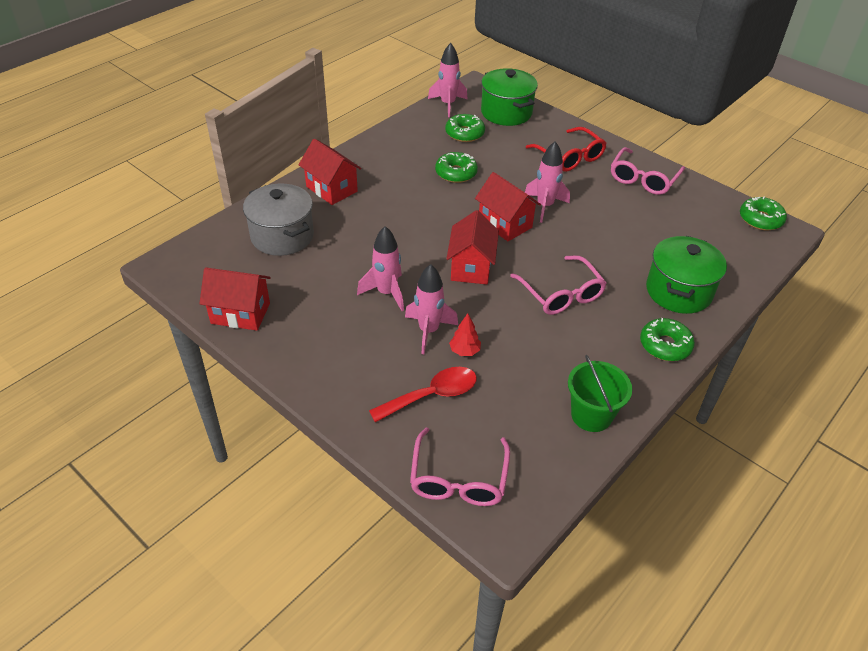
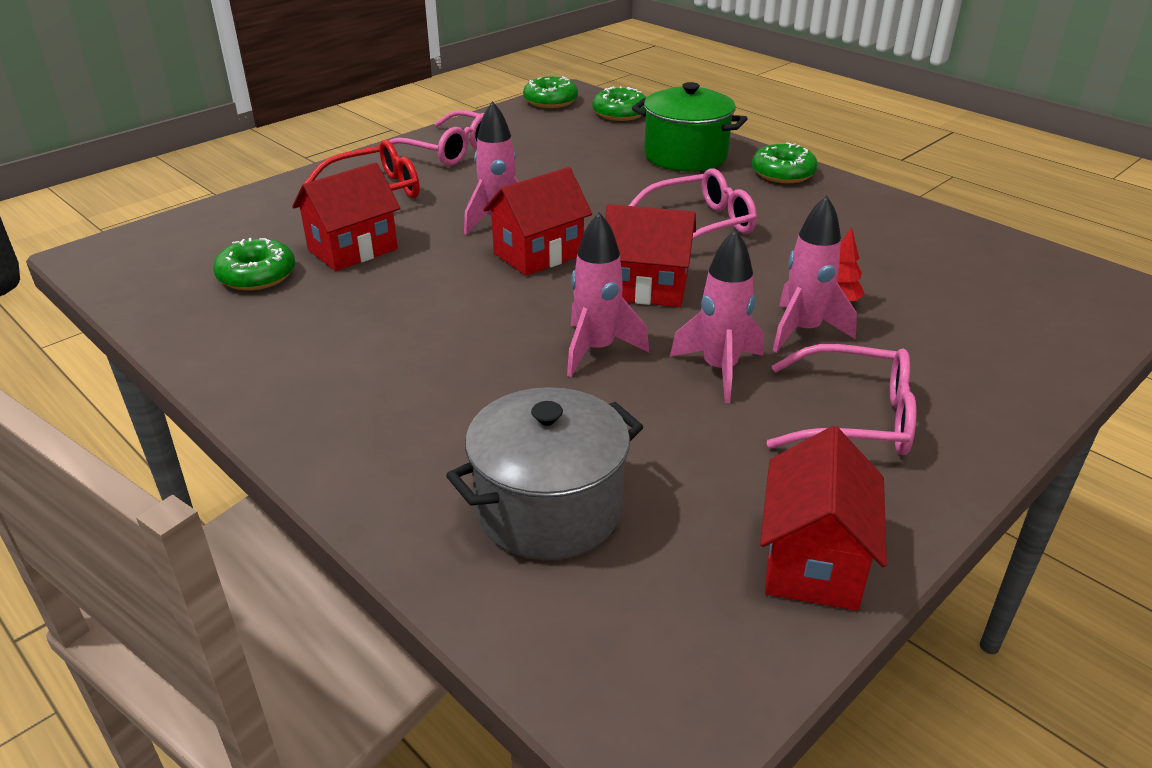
camera: 85 degrees left, 10 degrees down
red house [299,139,362,205] -> red house moved to [292,162,400,271]
red spoon [369,367,477,422] -> none
pink glasses [410,428,510,506] -> pink glasses moved to [767,344,916,455]
pink rocket [428,43,468,117] -> pink rocket moved to [567,212,649,377]
green donut [435,152,478,183] -> green donut moved to [592,86,647,121]
green pot [481,68,538,126] -> none
green bucket [568,355,632,432] -> none

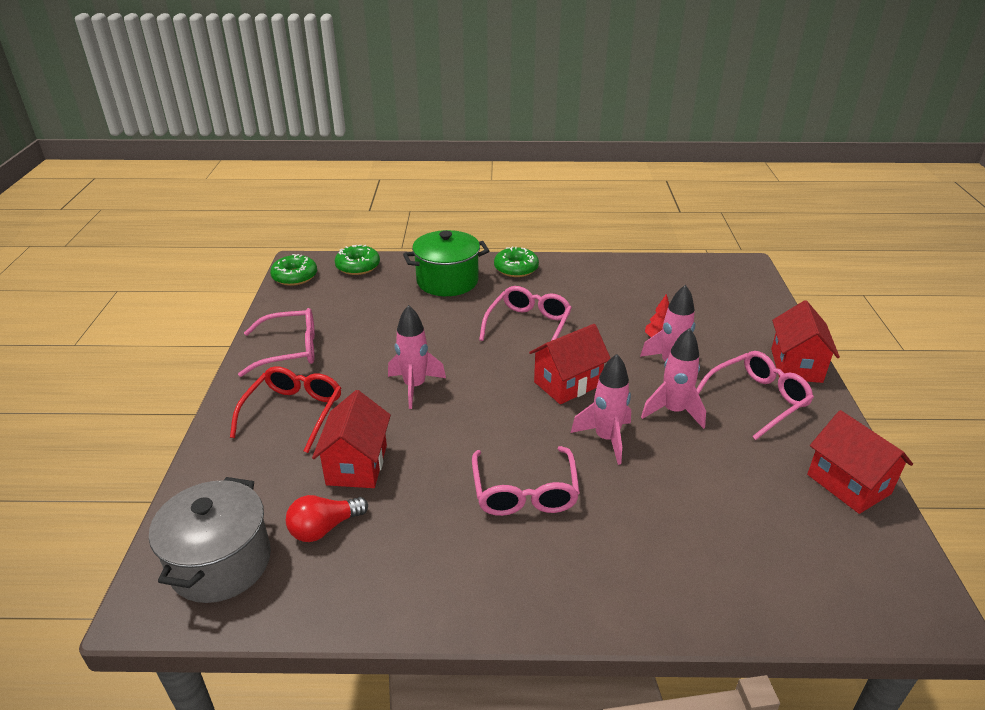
camera: 45 degrees left, 0 degrees up
green donut [213,238,295,291] -> red light bulb [286,495,368,542]
grey pot [446,387,643,560] -> grey pot moved to [149,477,271,603]
red house [483,167,592,276] -> red house moved to [771,300,840,383]
none -> pink glasses [472,446,580,516]

